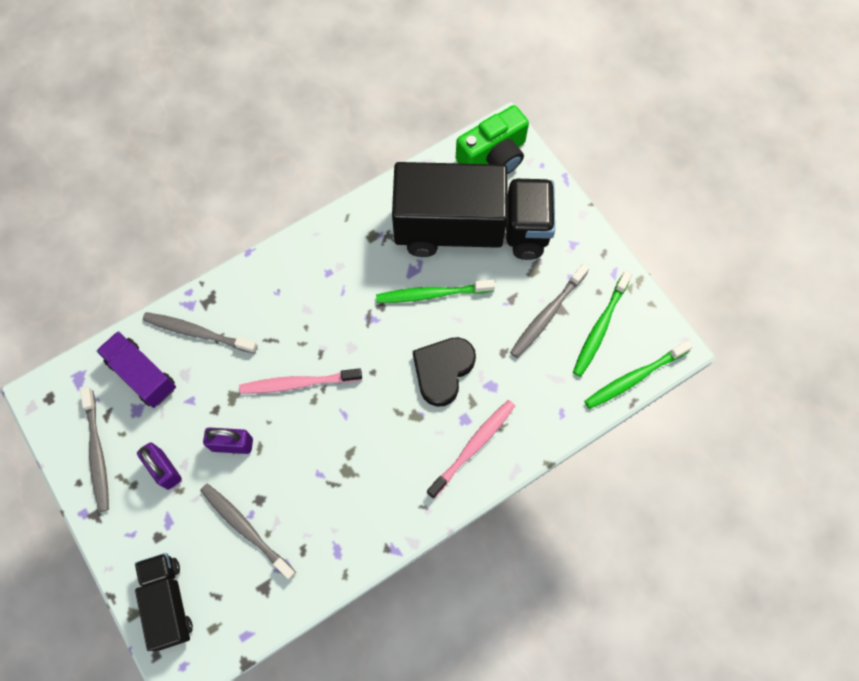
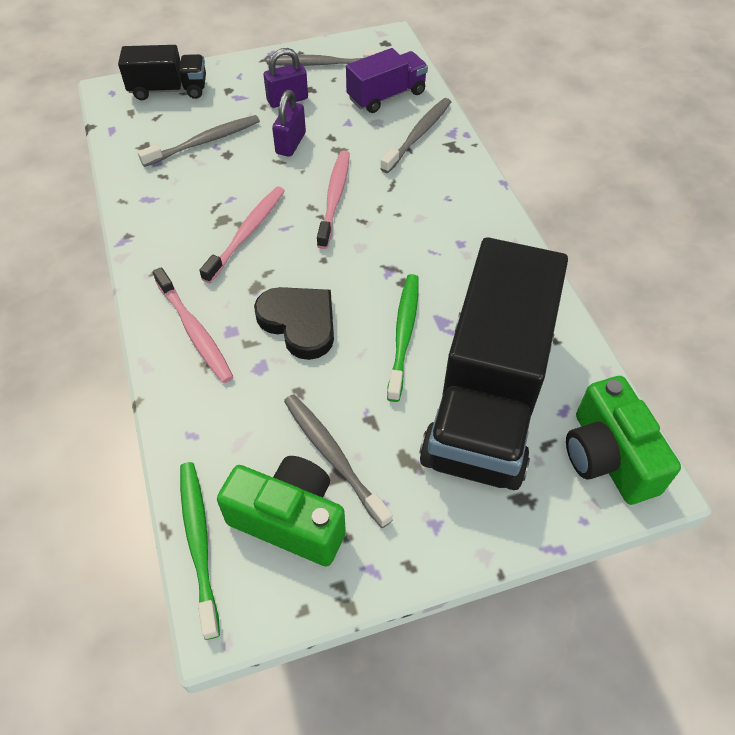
camera: 105 degrees right, 15 degrees down
green toothbrush [573,271,632,377] -> green camera [217,456,346,566]
none -> pink toothbrush [199,187,285,283]

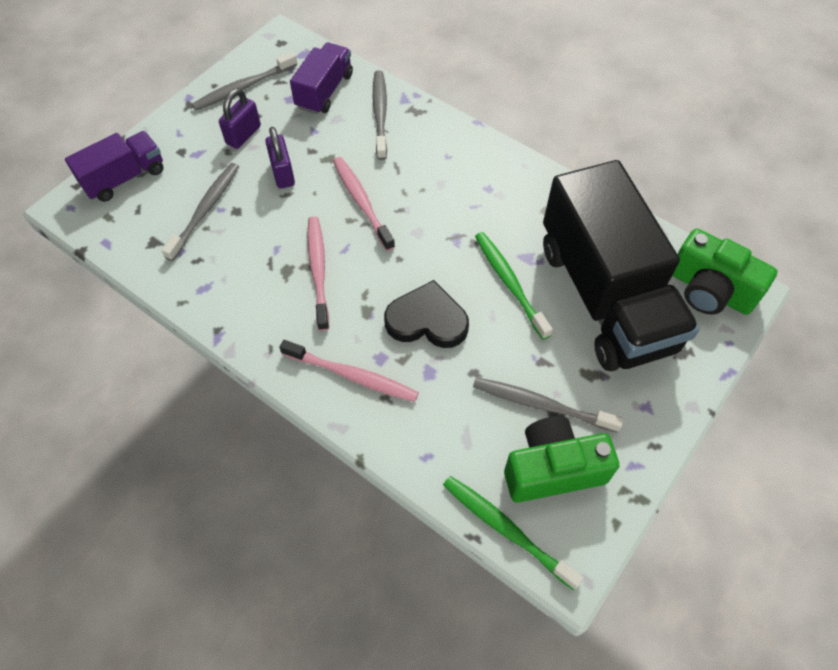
camera: 35 degrees left, 5 degrees up
black truck [118,45,206,100] -> purple truck [65,131,164,202]

